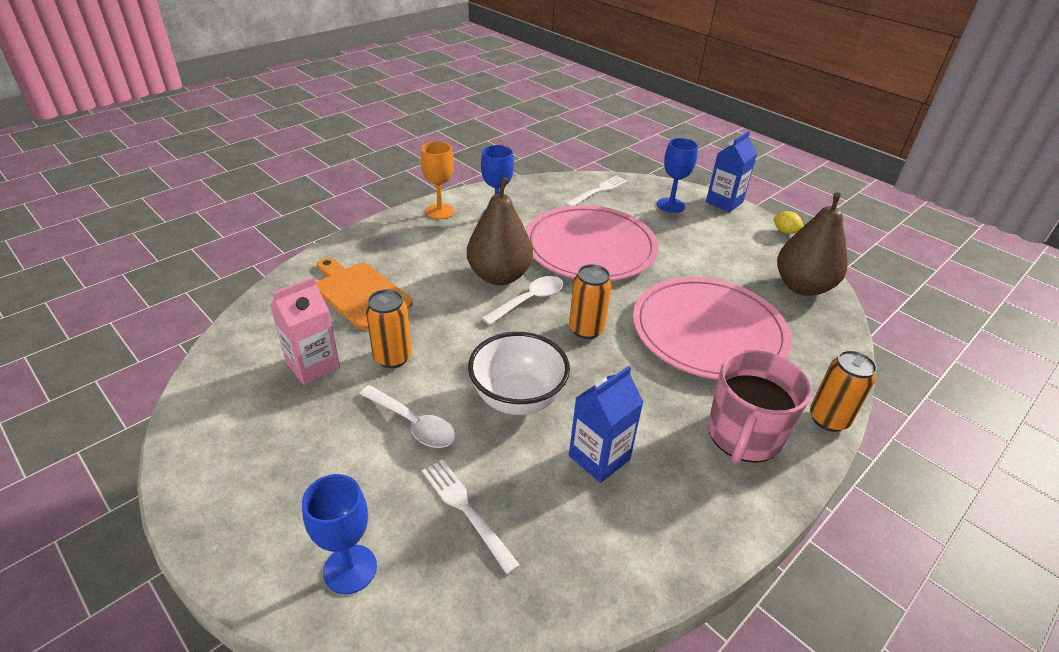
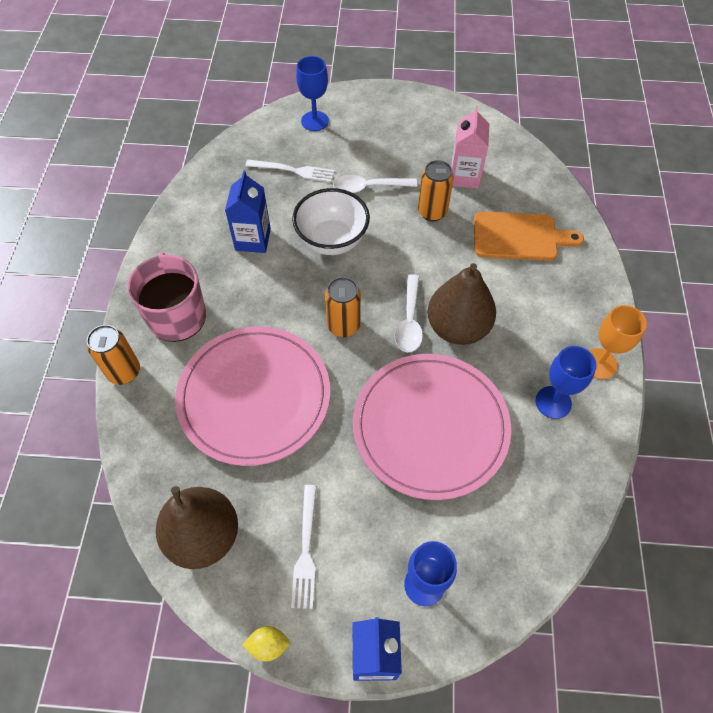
camera: 140 degrees right, 20 degrees up
white fork [565,175,628,206] -> white fork moved to [291,485,317,609]

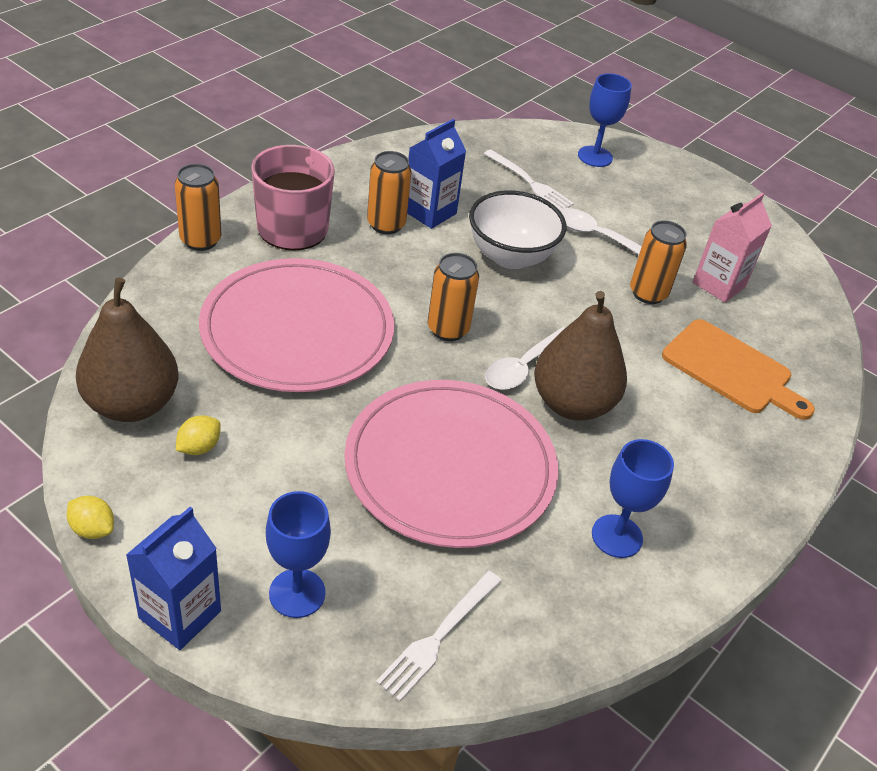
camera: 30 degrees right, 15 degrees down
white fork [291,485,317,609] -> white fork moved to [376,571,501,701]
orange goblet [589,305,647,379] -> none
none -> yellow lemon [176,415,221,455]
none -> orange can [367,151,411,234]

